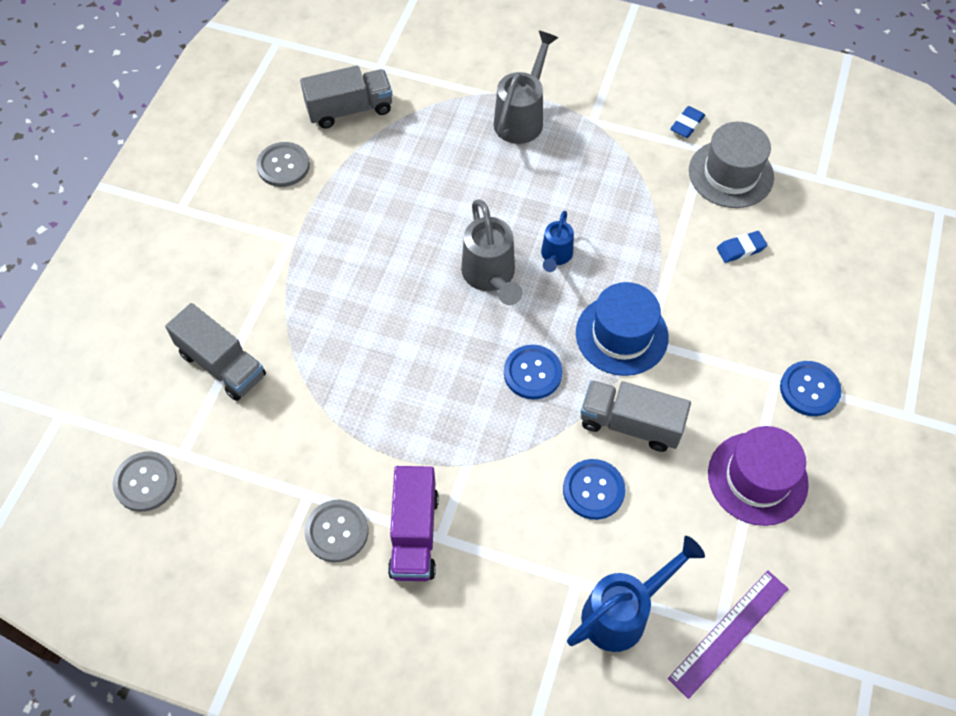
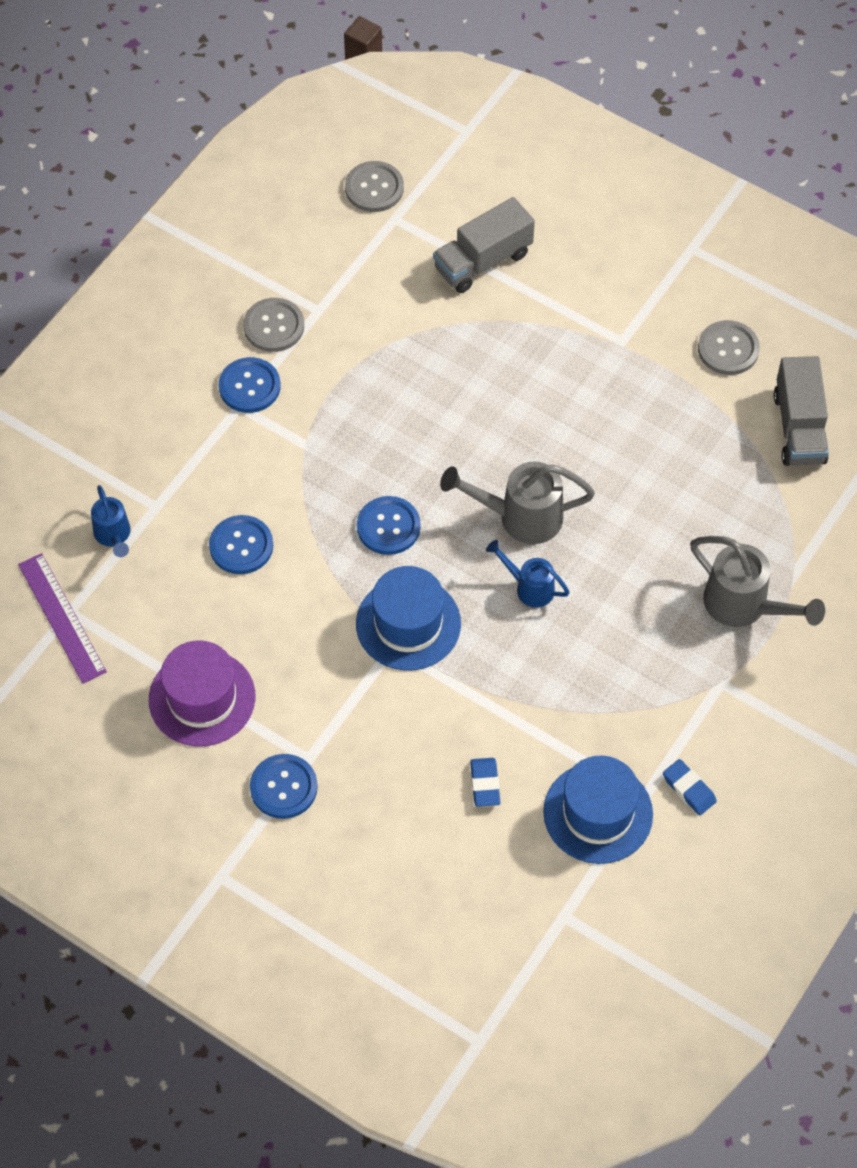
camera: 105 degrees right, 0 degrees up
purple truck [388,466,439,581] -> blue button [219,357,281,413]
blue watering can [567,536,705,652] -> blue watering can [91,485,131,557], size x0.60
grey truck [580,380,691,452] -> none
grey hat [689,122,774,208] -> blue hat [543,756,653,864]

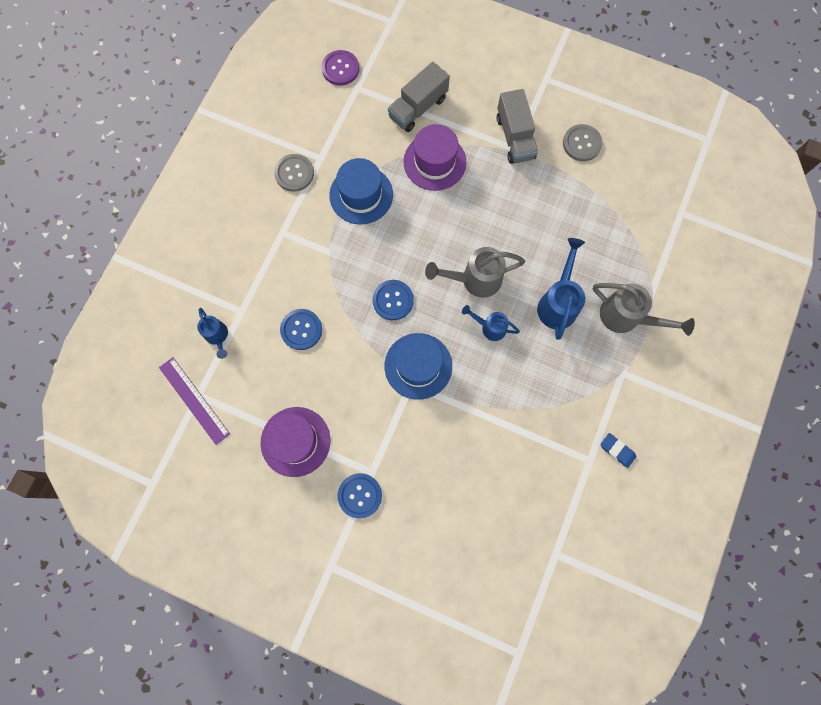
camera: 10 degrees left, 15 degrees up
blue button [219,357,281,413] -> none
grey button [345,161,404,212] -> purple button [321,50,359,85]
blue eraser [470,758,501,807] -> none
blue hat [543,756,653,864] -> blue hat moved to [329,158,393,224]
grey truck [774,356,829,466] -> grey truck moved to [497,89,538,164]
none -> purple hat [403,124,466,191]
none -> blue watering can [537,238,585,340]

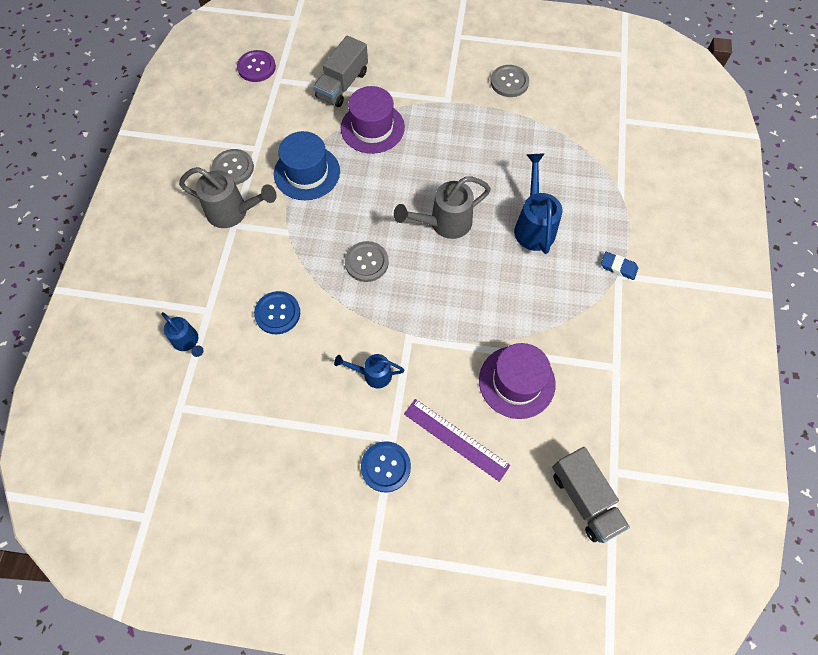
camera: 15 degrees left, 10 degrees down
purple ruler [159,357,230,445] -> purple ruler moved to [404,399,510,482]
purple hat [261,407,330,477] -> purple hat moved to [479,343,556,419]
blue button [372,280,414,320] -> grey button [345,241,389,282]
blue hat [384,333,452,400] -> none
blue watering can [462,305,520,341] -> blue watering can moved to [334,354,405,388]
grey truck [497,89,538,164] -> grey truck moved to [552,447,630,543]
grey watering can [593,283,695,336] -> grey watering can moved to [179,167,277,228]
blue eraser [600,433,636,468] -> blue eraser moved to [601,252,638,280]

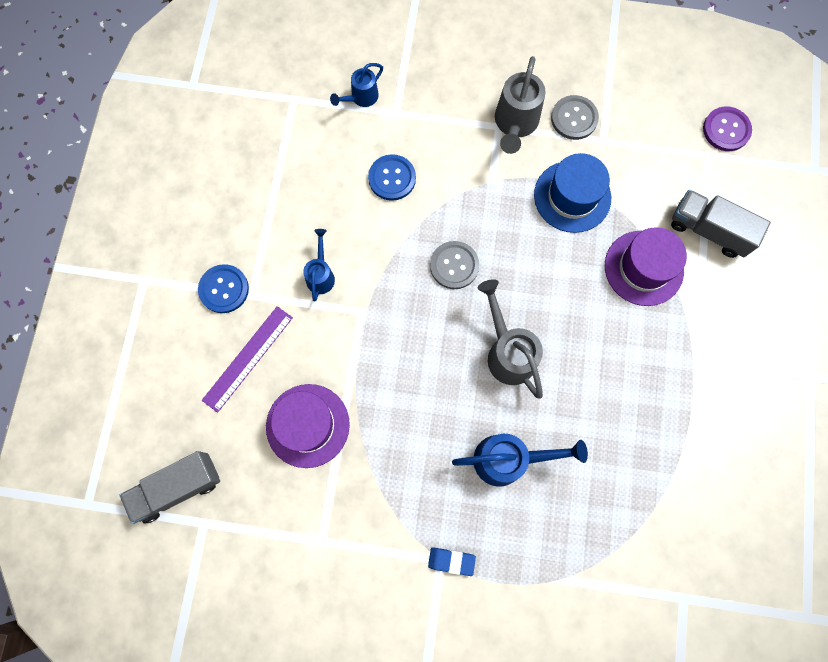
camera: 90 degrees right, 10 degrees up
grey button [491,65,529,97] -> none
blue eraser [601,252,638,280] -> blue eraser turned 75 degrees clockwise [428,547,476,576]

